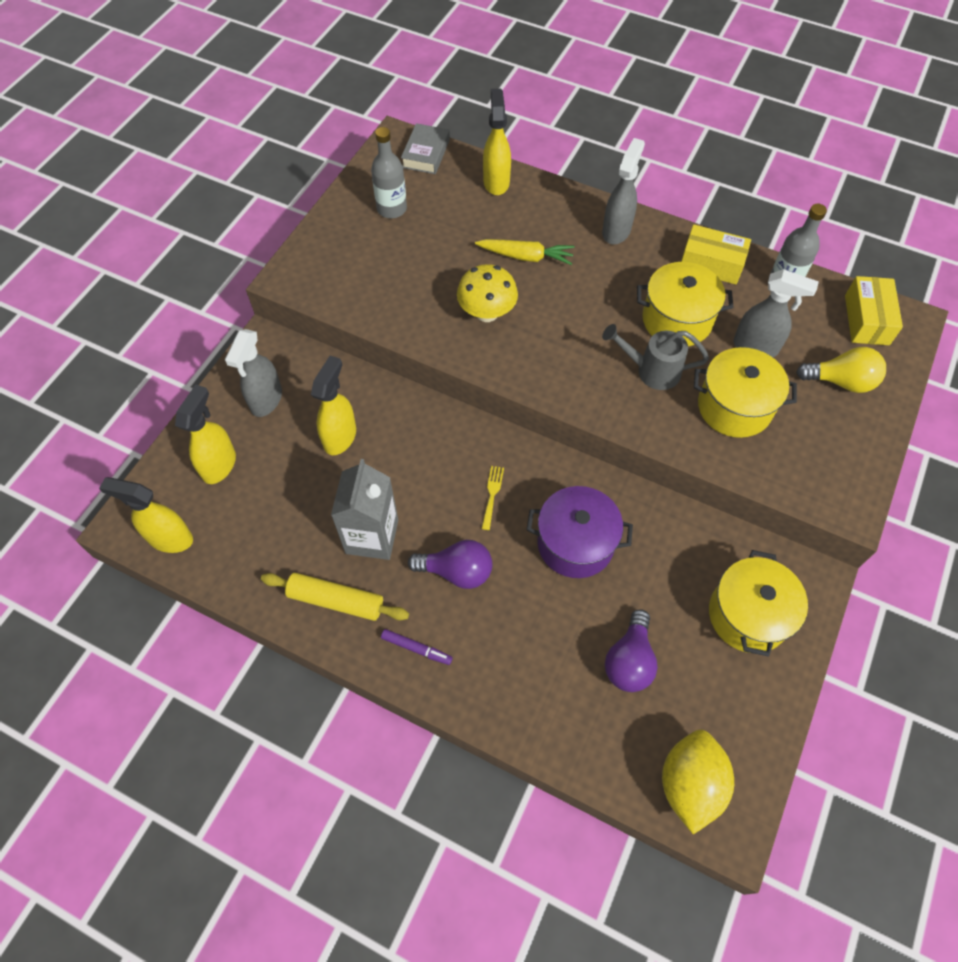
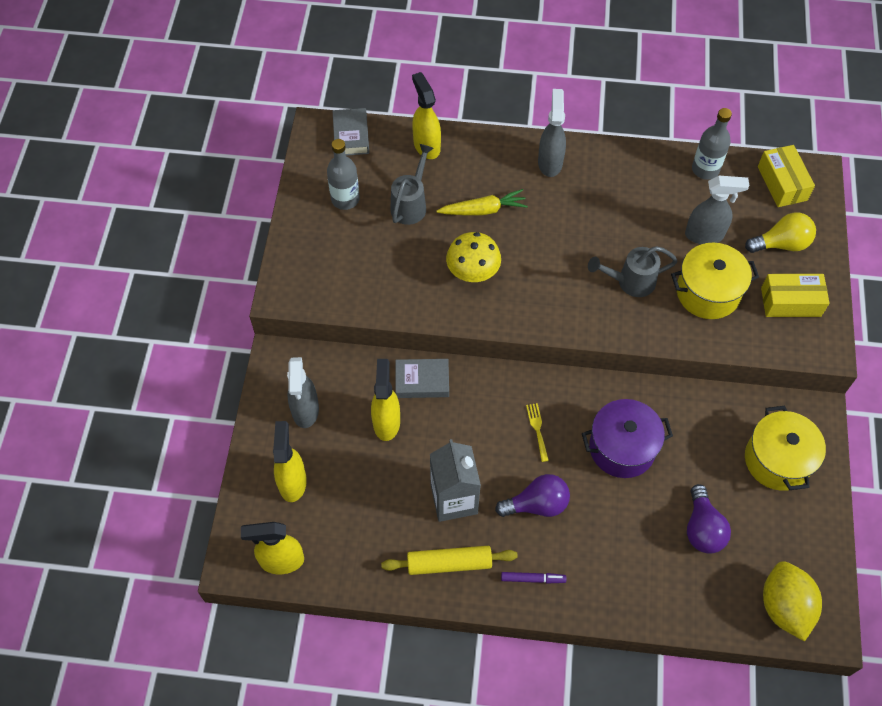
camera: 20 degrees left, 0 degrees up
yellow pot [637,262,734,346] -> none
yellow box [681,224,751,284] -> yellow box moved to [761,274,829,317]
none -> grey watering can [390,144,434,225]
none -> grey book [395,359,449,398]

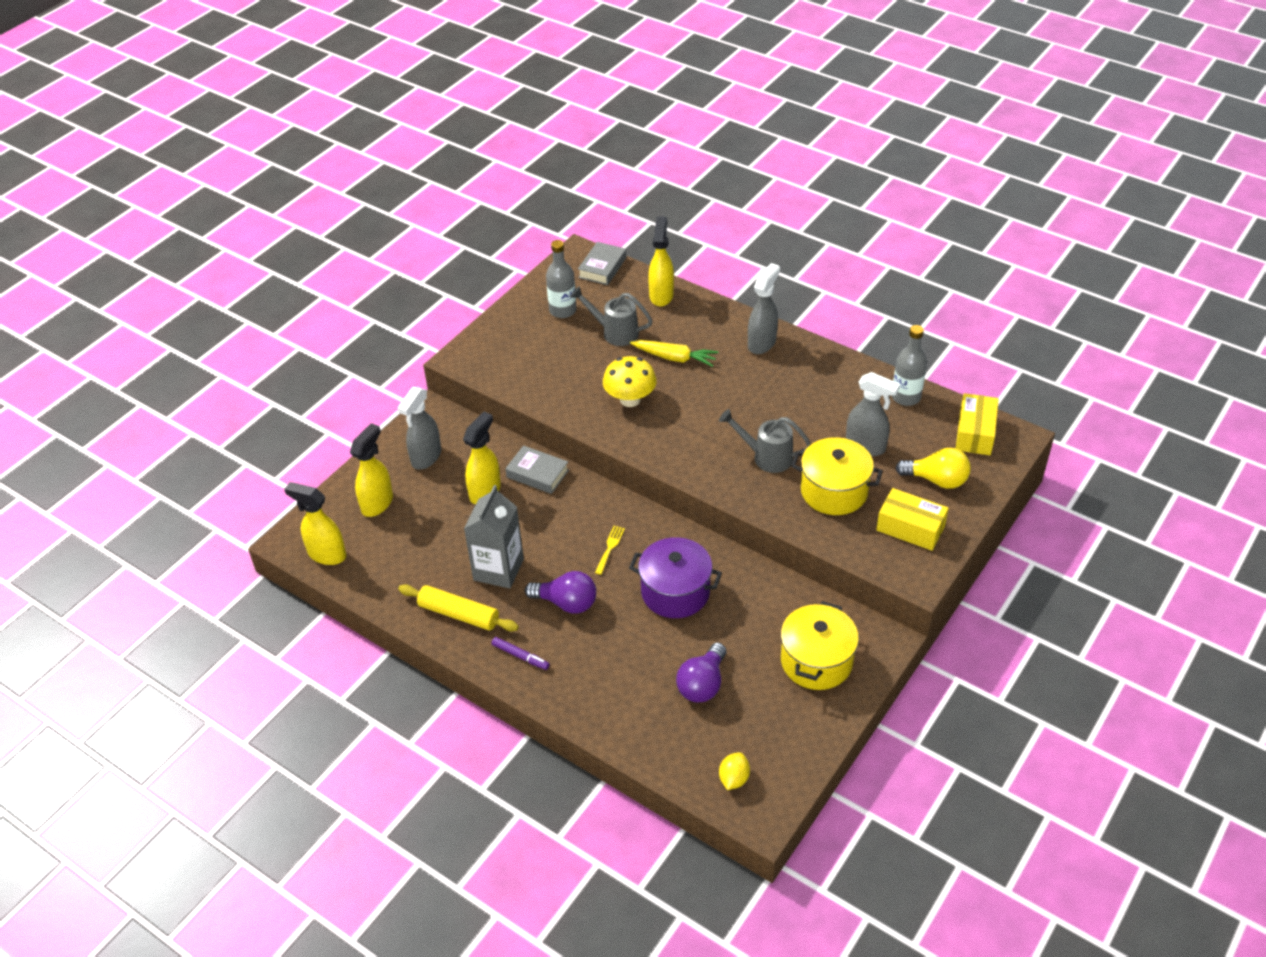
camera: 30 degrees right, 15 degrees down
grey watering can [390,144,434,225] -> grey watering can turned 120 degrees counterclockwise [570,286,652,346]
yellow lemon [763,561,822,641] -> yellow lemon [719,752,750,790], size x0.52

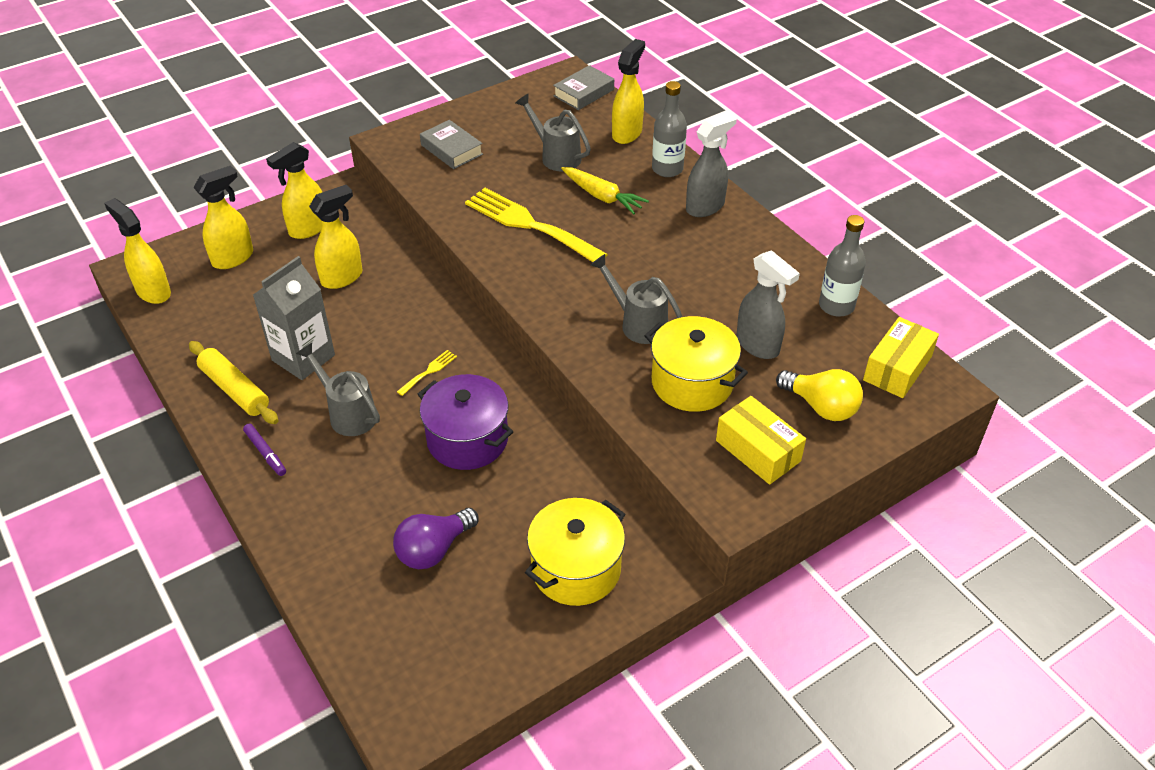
camera: 20 degrees right, 0 degrees up
grey spray bottle [398,387,441,470] -> yellow spray bottle [266,142,322,239]
grey book [505,445,569,494] -> grey book moved to [420,120,483,169]
purple light bulb [525,571,596,614] -> grey watering can [296,343,380,436]
grey bottle [546,240,576,318] -> grey bottle moved to [652,81,687,177]
yellow mushroom [603,356,656,407] -> yellow fork [465,188,608,262]
yellow lemon [719,752,750,790] -> none

